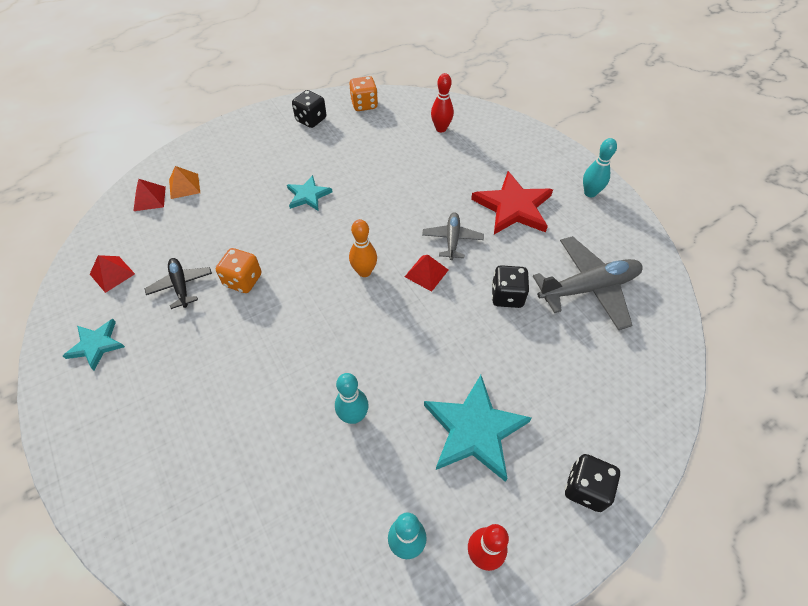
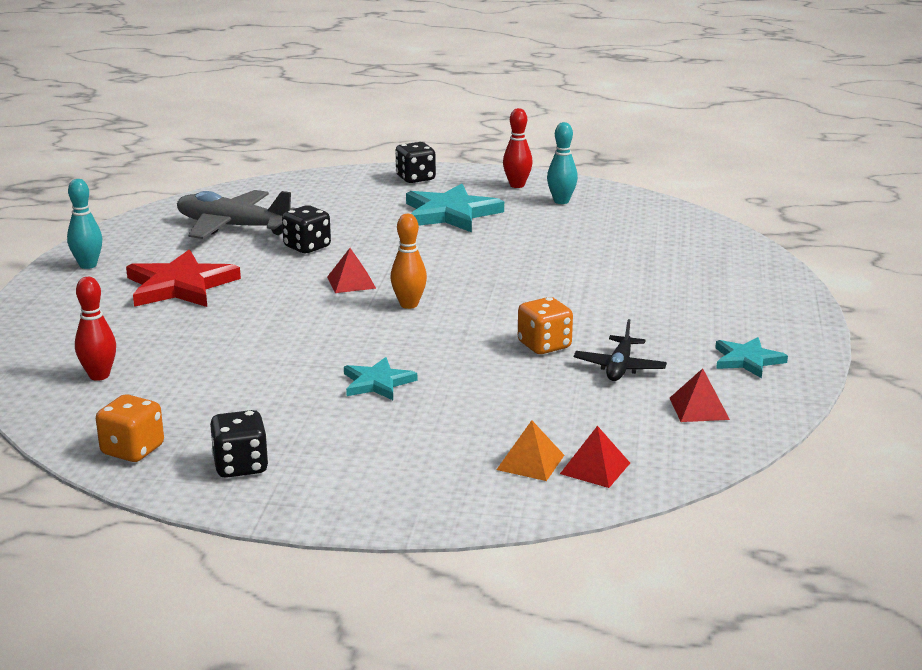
camera: 140 degrees left, 30 degrees down
turquoise bowling pin [335,373,369,424] -> none
grey plane [422,212,484,260] -> none

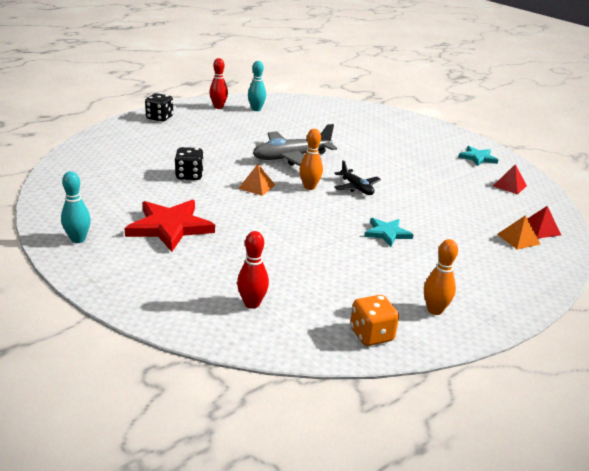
camera: 50 degrees left, 5 degrees up
grey plane [177,190,296,239] -> grey plane moved to [253,124,337,166]
black dice [210,410,269,478] -> orange bowling pin [424,239,458,315]
red pyramid [327,248,376,293] -> orange pyramid [238,164,275,196]
turquoise star [406,184,504,232] -> none
orange dice [518,297,573,354] -> none
black plane [574,319,667,381] -> black plane moved to [334,160,381,195]

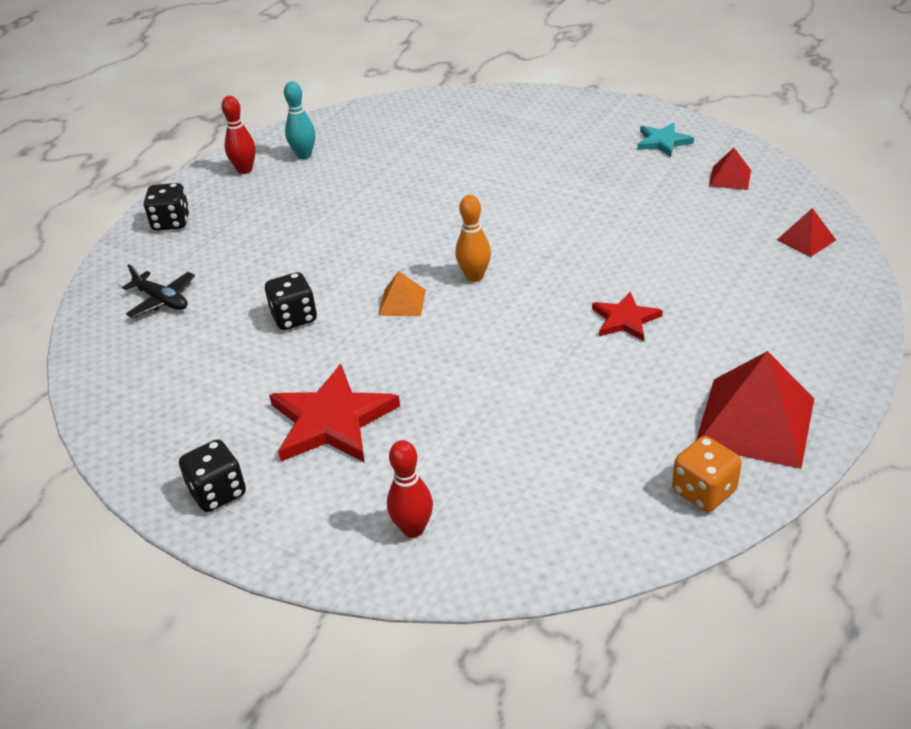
camera: 15 degrees left, 10 degrees up
turquoise bowling pin [61,171,91,243] -> black dice [179,439,246,512]
red bowling pin [237,231,269,309] -> red bowling pin moved to [387,440,433,538]
grey plane [253,124,337,166] -> none
black plane [334,160,381,195] -> black plane moved to [122,264,195,318]
turquoise star [364,218,414,247] -> red star [592,292,663,341]
orange bowling pin [424,239,458,315] -> red pyramid [696,351,814,469]
orange pyramid [497,215,540,250] -> none

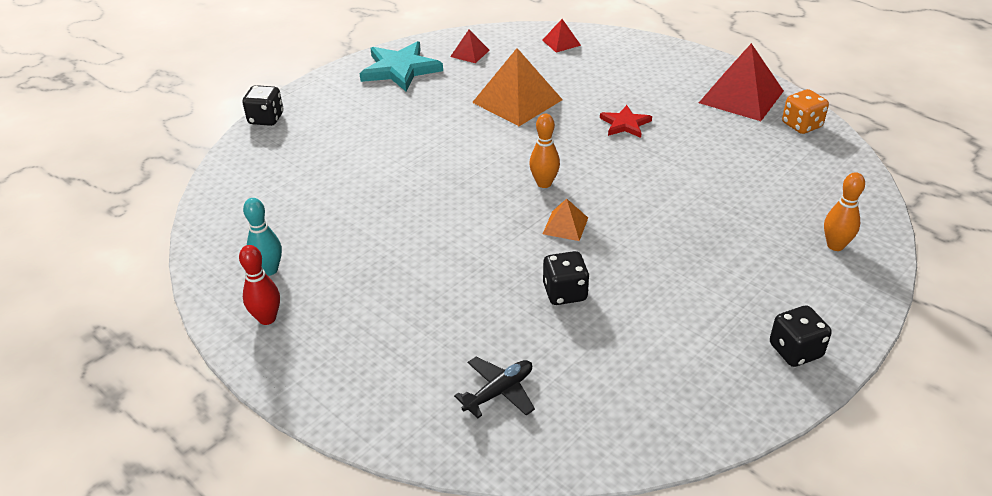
camera: 80 degrees left, 0 degrees up
black dice [143,183,190,231] -> black dice moved to [242,85,283,126]
red star [269,364,400,463] -> none
red bowling pin [387,440,433,538] -> orange bowling pin [824,172,865,251]
turquoise star [637,122,694,157] -> turquoise star [360,41,443,92], size x1.74
none -> orange pyramid [472,48,563,126]

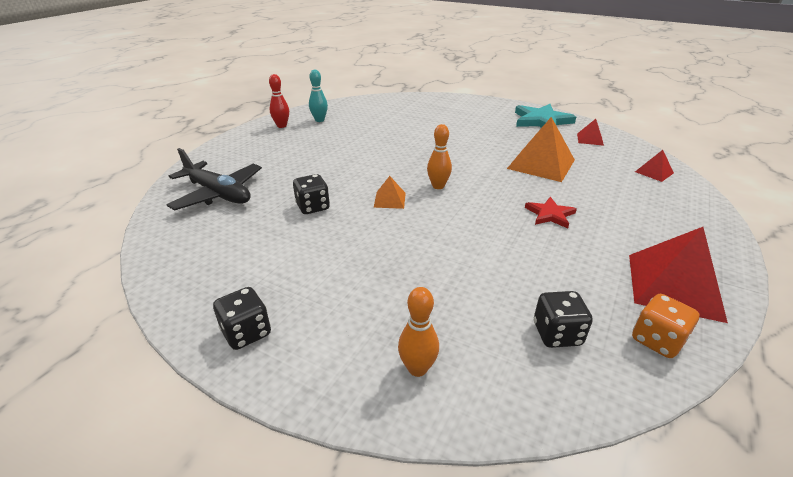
camera: 75 degrees right, 5 degrees down
black dice [242,85,283,126] -> black dice moved to [534,291,593,348]
black plane [454,357,535,419] -> black plane [167,148,262,210], size x1.77

